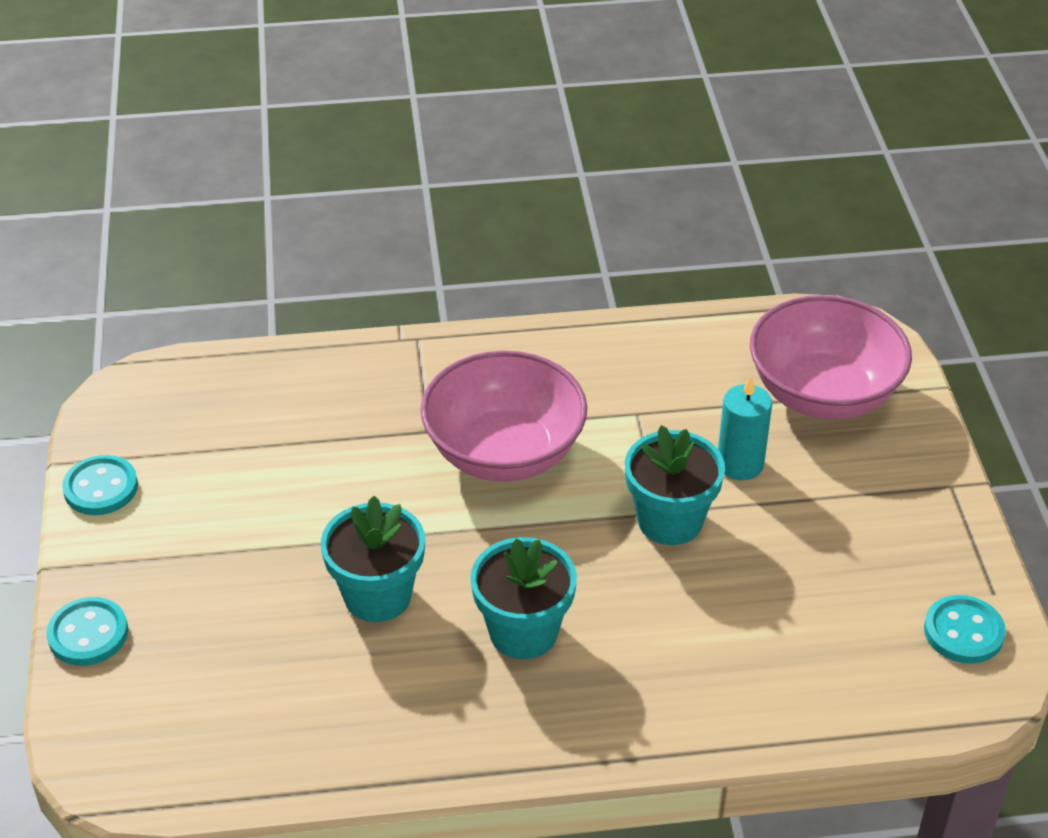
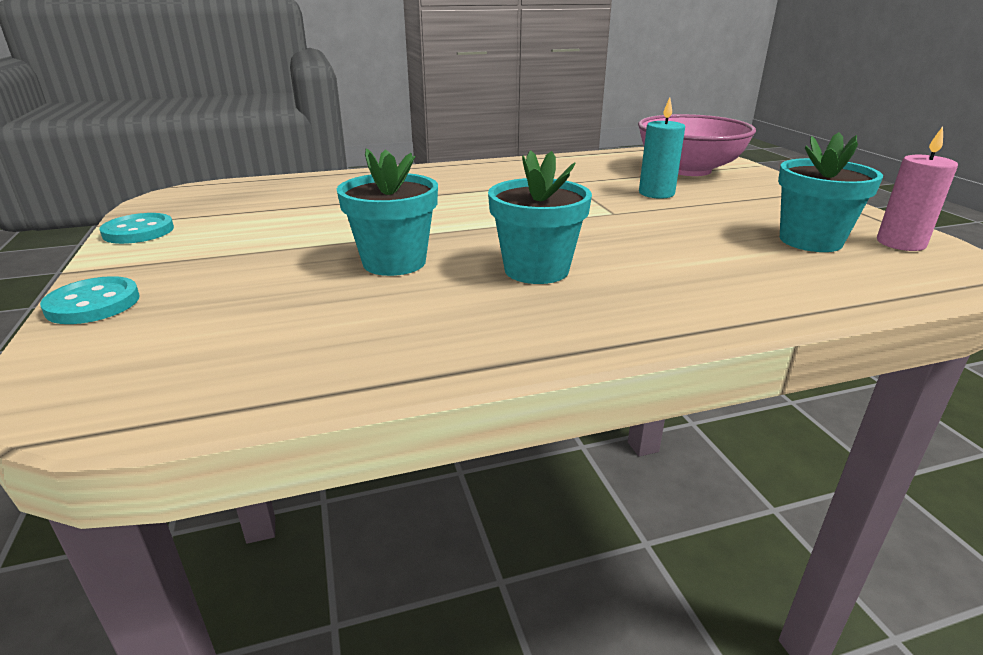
camera: 10 degrees left, 15 degrees down
pink bowl [421,350,587,482] -> none
turquoise flower pot [625,425,725,545] -> turquoise flower pot moved to [778,132,883,252]
turquoise button [924,595,1006,664] -> pink candle [877,126,958,251]

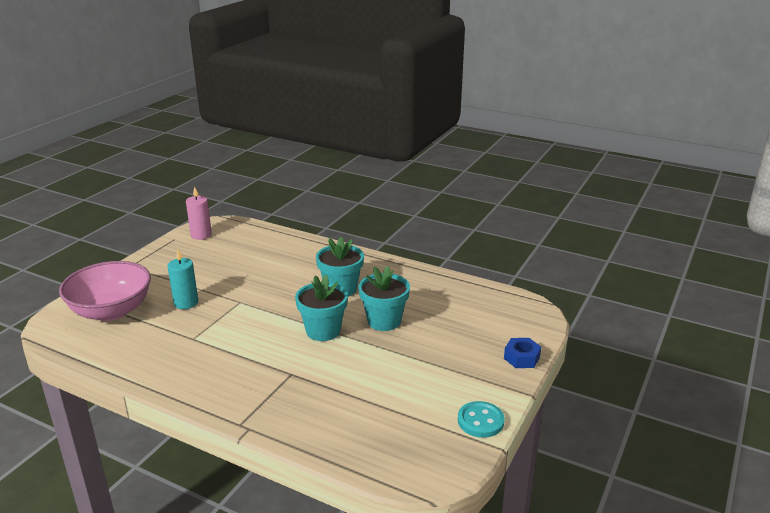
camera: 135 degrees left, 0 degrees up
turquoise button [40,276,140,324] -> blue nut [504,338,541,368]
turquoise flower pot [778,132,883,252] -> turquoise flower pot moved to [295,274,348,341]

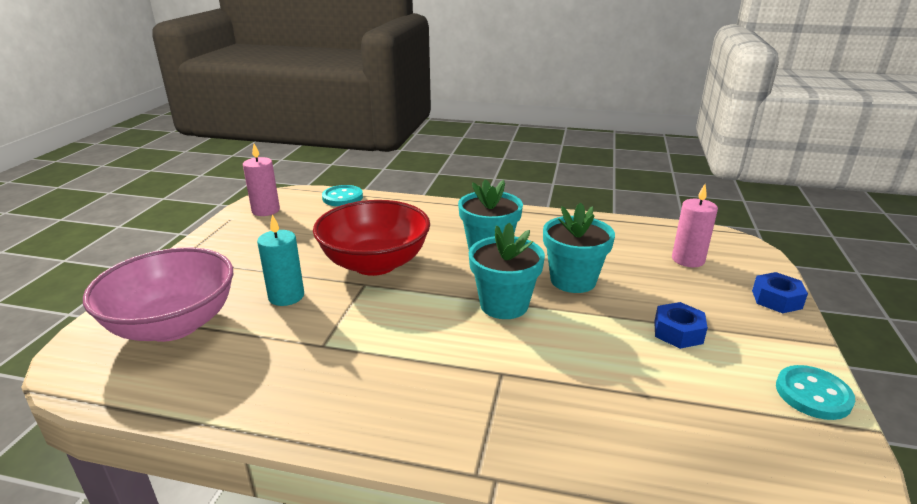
camera: 15 degrees left, 0 degrees up
none -> red bowl [313,200,430,276]
none -> turquoise button [322,185,363,206]
none -> blue nut [654,302,708,349]
none -> pink candle [672,184,718,267]

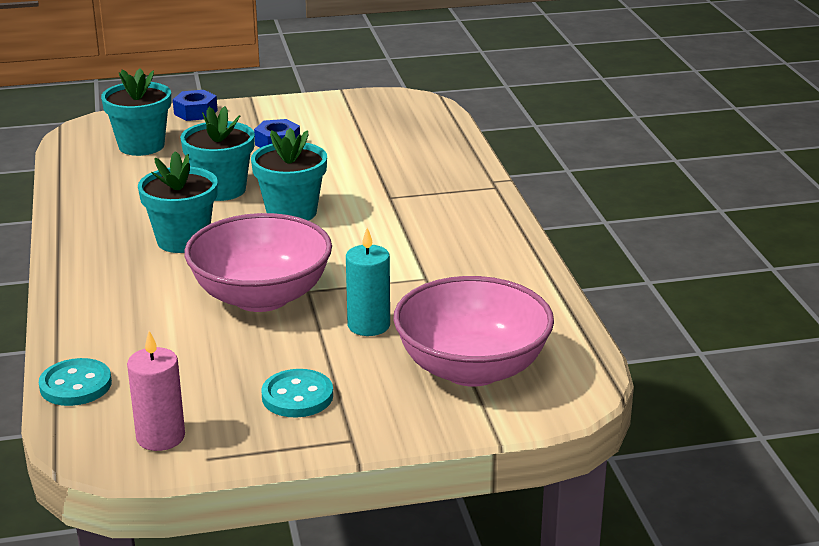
camera: 115 degrees left, 0 degrees up
red bowl [313,200,430,276] -> pink bowl [184,213,332,312]
pink candle [672,184,718,267] -> turquoise flower pot [101,69,171,156]
turquoise button [776,365,855,420] -> turquoise button moved to [261,369,333,418]

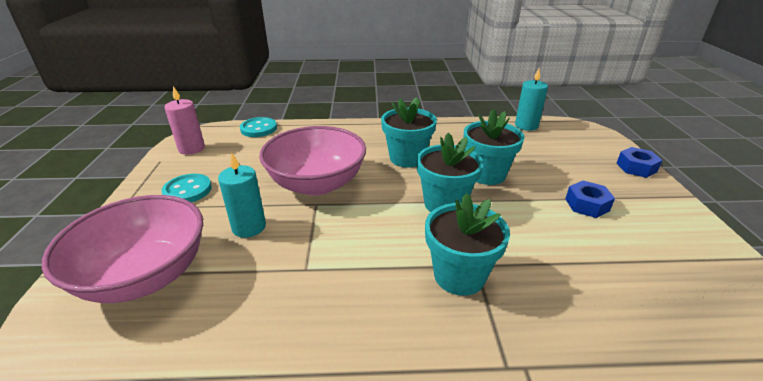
camera: 100 degrees right, 5 degrees up
turquoise flower pot [101,69,171,156] -> turquoise flower pot moved to [425,193,510,296]
none -> turquoise candle [515,69,548,131]

